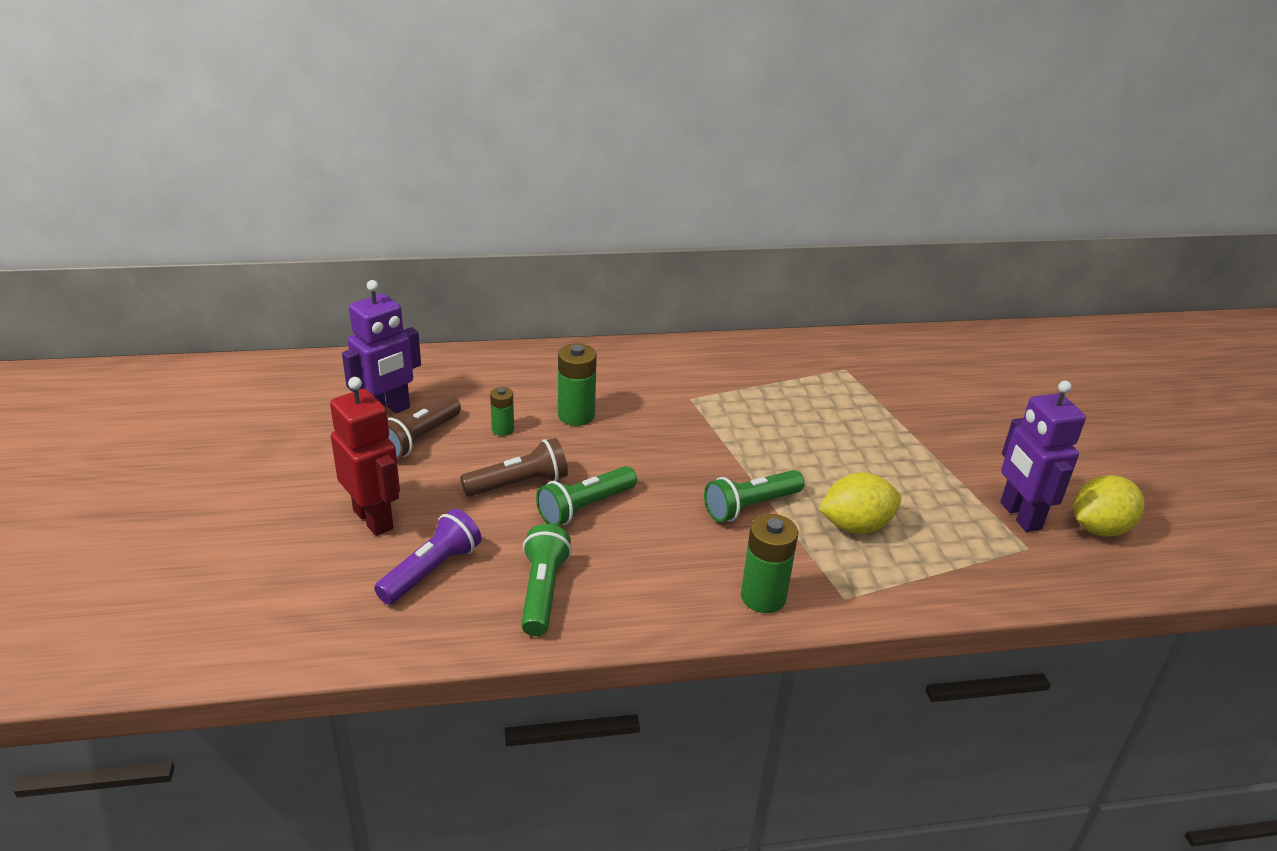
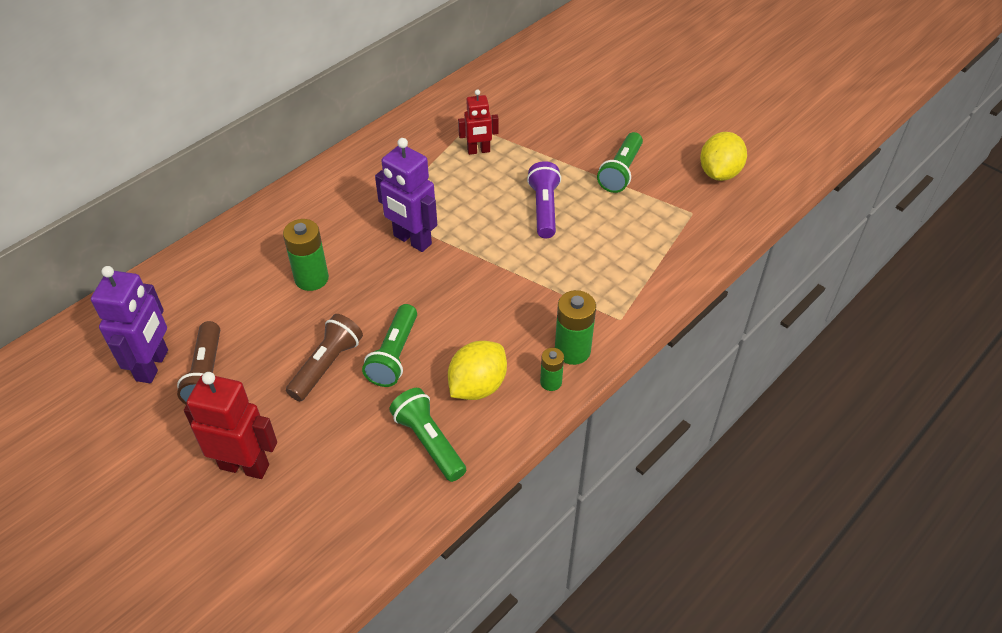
camera: 35 degrees left, 15 degrees up
purple flashlight [374,509,481,605] -> purple flashlight moved to [527,161,561,238]
green battery [490,387,514,436] -> green battery moved to [540,348,564,391]
green flashlight [704,470,804,522] -> green flashlight moved to [597,132,643,193]
yellow lemon [819,472,901,534] -> yellow lemon moved to [448,341,507,400]
purple robot [1000,381,1086,532] -> purple robot moved to [375,138,437,252]
none -> red robot [458,89,499,155]

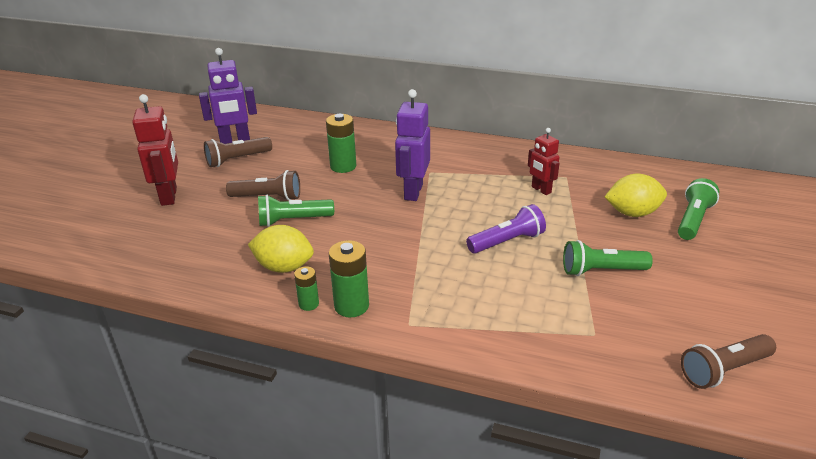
camera: 65 degrees right, 15 degrees down
green flashlight [389,388,466,482] -> green flashlight moved to [678,178,719,240]
yellow lemon [700,132,747,181] -> yellow lemon moved to [605,173,667,217]
none -> brown flashlight [681,334,776,389]

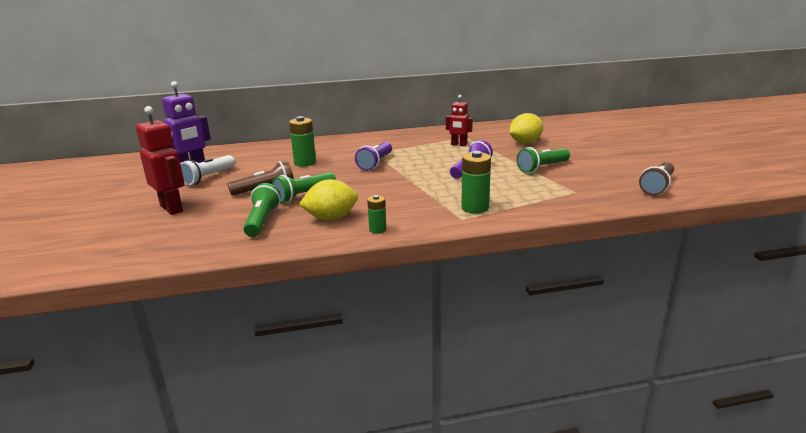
camera: 30 degrees left, 10 degrees down
brown flashlight [204,137,272,167] -> white flashlight [180,155,235,185]
green battery [329,240,369,317] -> green battery moved to [461,151,491,213]
purple robot [395,89,430,201] -> purple flashlight [355,142,392,171]
green flashlight [678,178,719,240] -> green flashlight moved to [243,183,281,237]

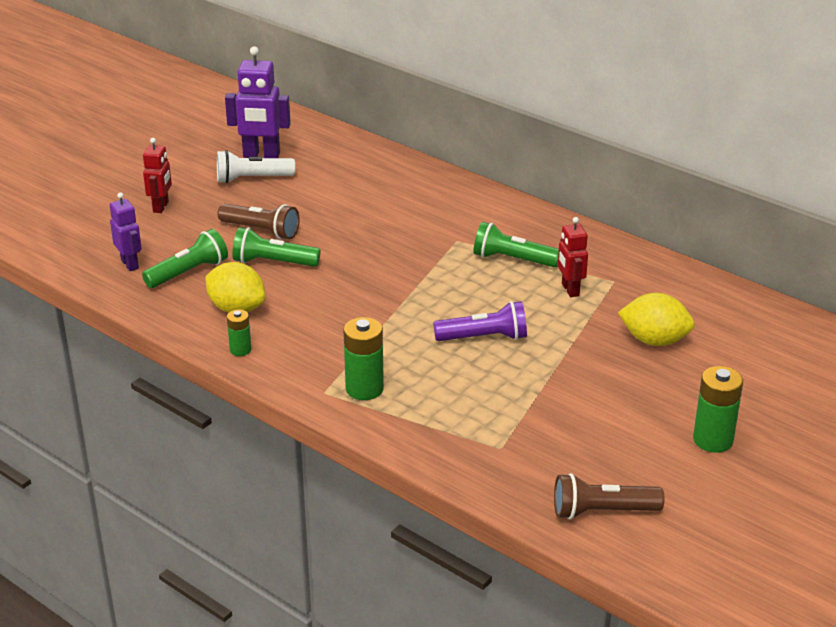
camera: 50 degrees right, 10 degrees up
red robot [136,106,185,215] -> red robot [143,138,172,213], size x0.63
green battery [289,116,316,167] -> green battery moved to [693,366,743,453]
purple flashlight [355,142,392,171] -> none
green flashlight [516,147,570,173] -> green flashlight moved to [473,222,559,267]
none -> purple robot [110,192,142,271]

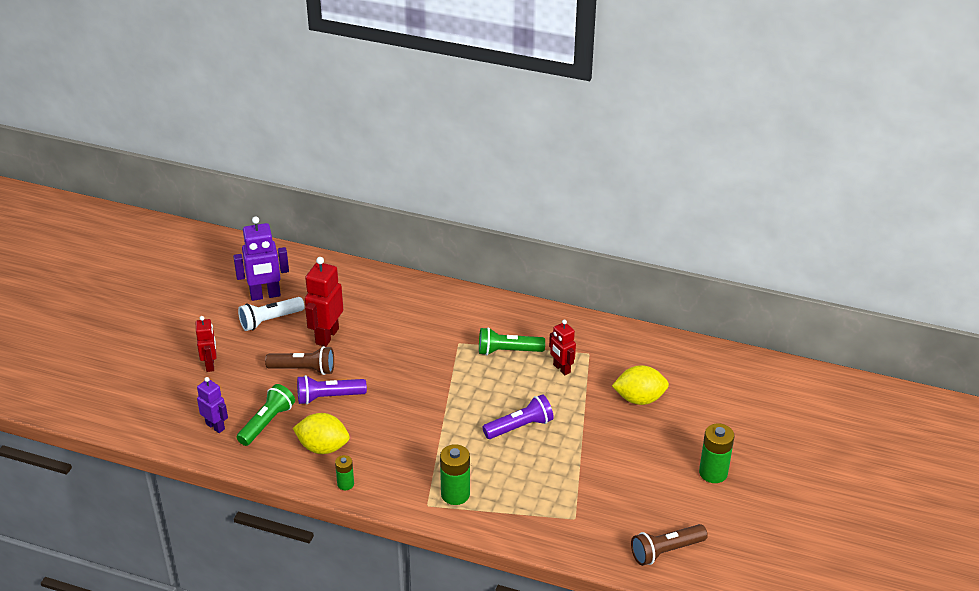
camera: 20 degrees left, 5 degrees up
green flashlight [232,227,321,267] -> purple flashlight [297,375,367,405]
none -> red robot [305,257,343,347]

